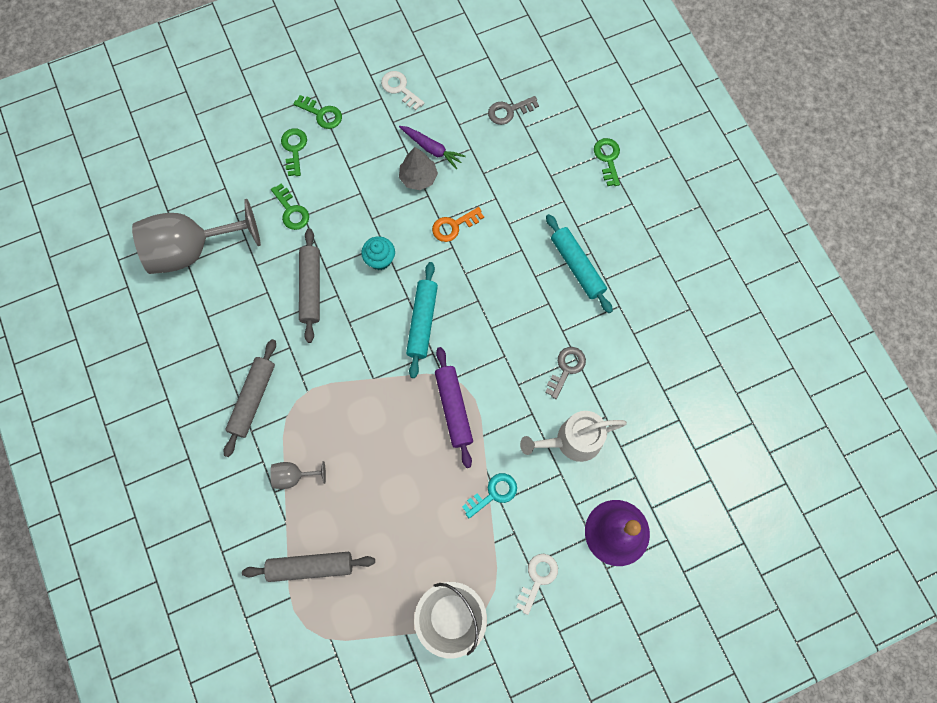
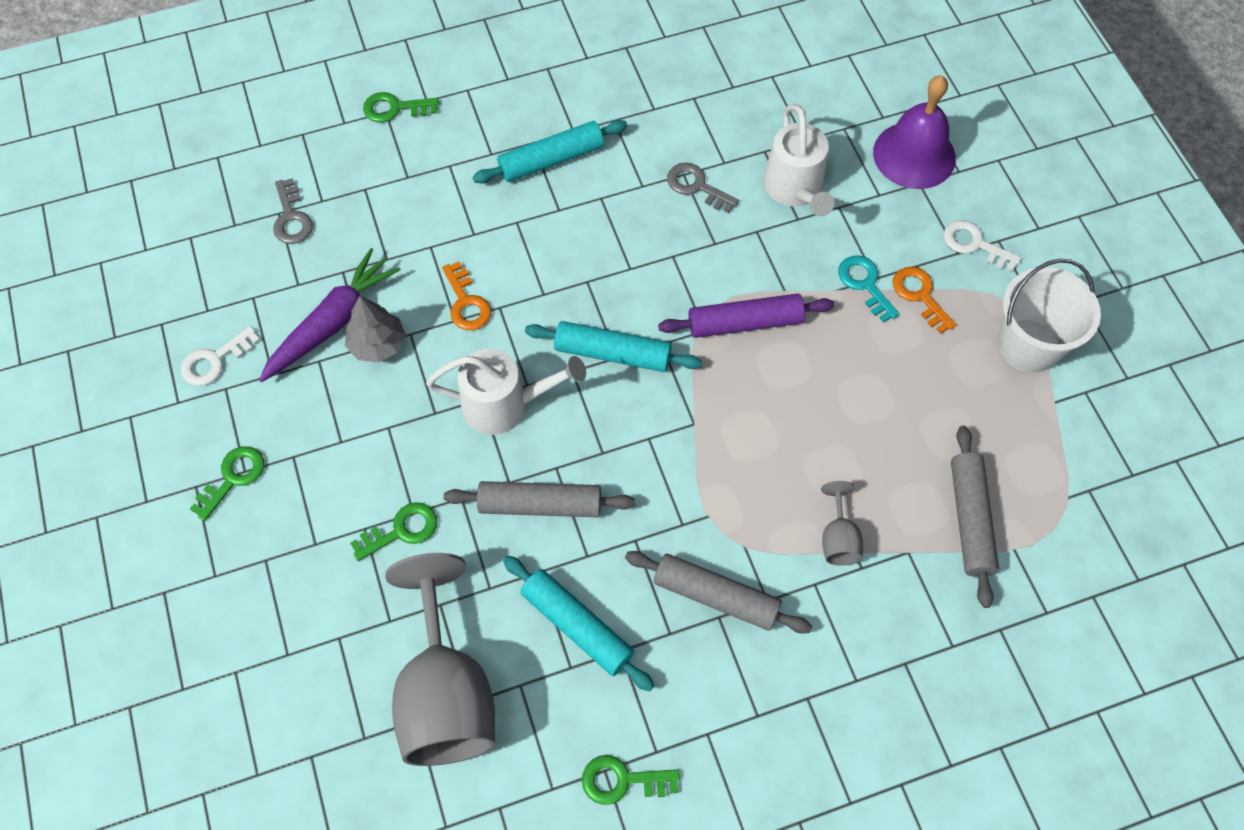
camera: 85 degrees left, 10 degrees down
green key [281,128,307,176] -> green key moved to [582,755,680,805]
turquoise cupcake [361,236,395,270] -> white watering can [426,349,586,435]
purple carrot [399,126,466,169] -> purple carrot [259,248,401,382], size x1.54
none -> turquoise rolling pin [503,555,654,692]
none -> orange key [893,267,956,334]

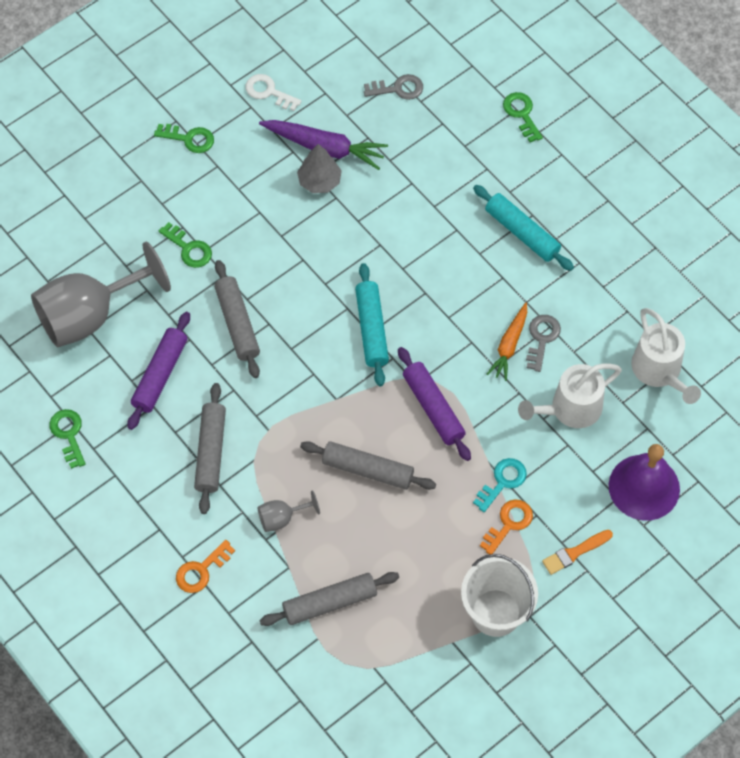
camera: 70 degrees right, 0 degrees up
grey key [273,178,313,244] -> grey key turned 150 degrees counterclockwise [364,74,423,100]
white watering can [426,349,586,435] -> white watering can moved to [631,308,701,404]
orange key [442,262,491,330] -> orange key moved to [176,540,235,593]
turquoise rolling pin [503,555,654,692] -> purple rolling pin [127,312,190,430]
white key [944,220,1022,271] -> orange brush [542,530,613,575]
none -> grey rolling pin [300,441,436,490]
none -> orange carrot [487,302,527,381]

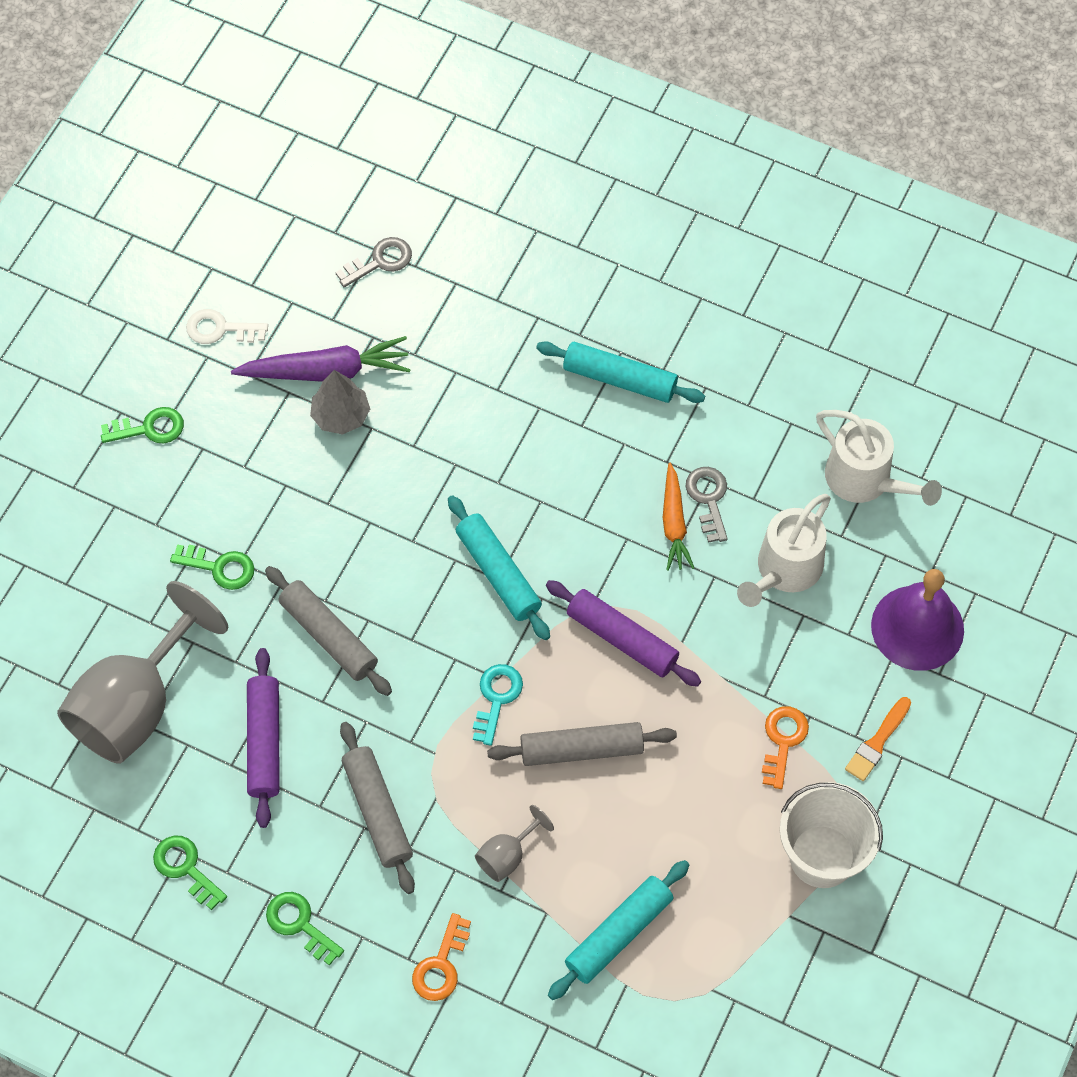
camera: 25 degrees left, 0 degrees up
grey rolling pin [260,572,399,626] -> turquoise rolling pin [548,860,689,1000]
turquoise key [473,458,527,512] -> turquoise key moved to [473,664,523,746]
green key [503,92,543,143] -> green key moved to [266,892,344,966]

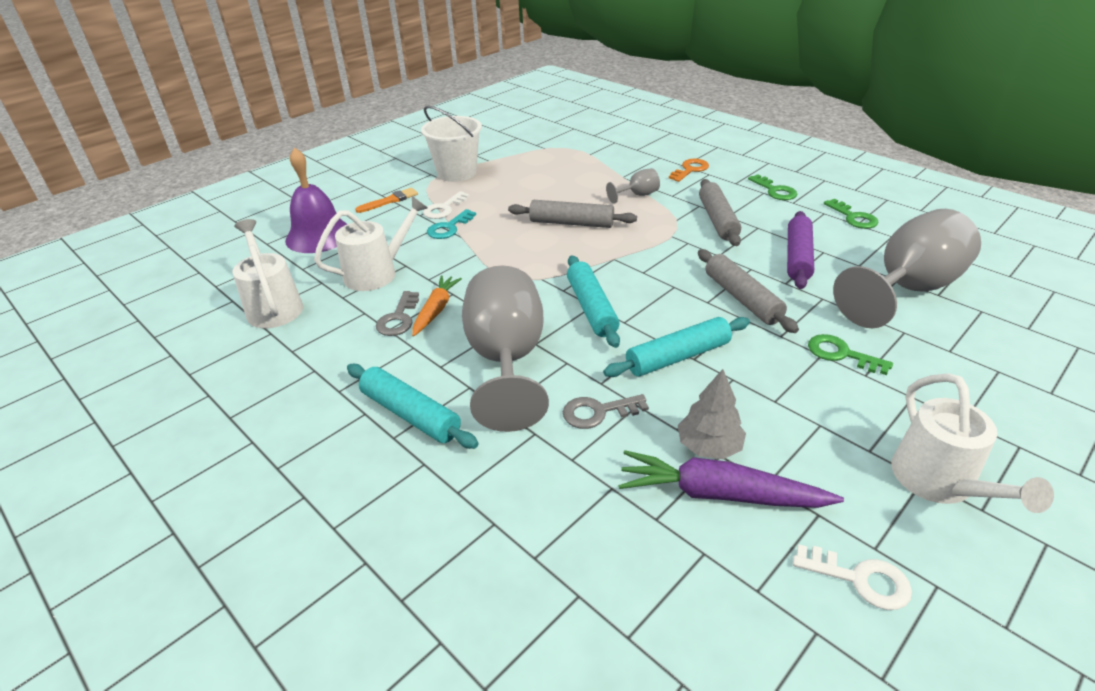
camera: 160 degrees left, 25 degrees down
green key [101,407,184,443] -> white watering can [891,373,1054,513]
grey key [335,237,412,287] -> grey key moved to [563,394,649,429]
turquoise key [473,664,523,746] -> turquoise key moved to [427,209,476,239]
purple rolling pin [546,580,701,687] -> none
turquoise rolling pin [548,860,689,1000] -> turquoise rolling pin moved to [603,317,750,377]
orange key [762,706,809,789] -> white key [423,191,470,219]
none -> grey goblet [462,266,549,432]

